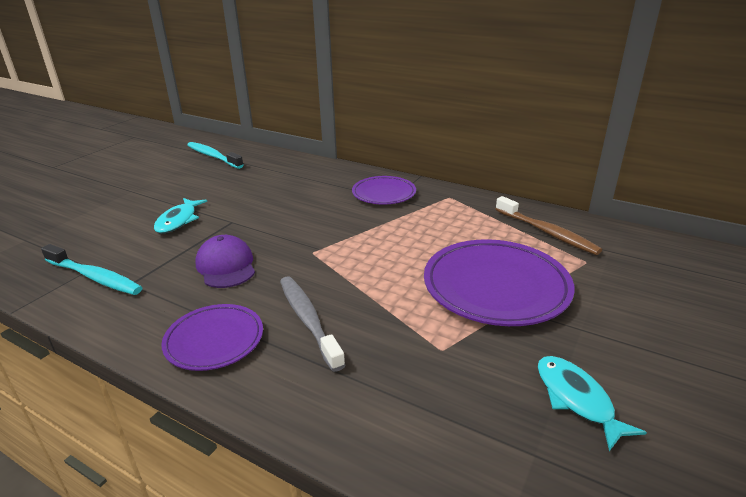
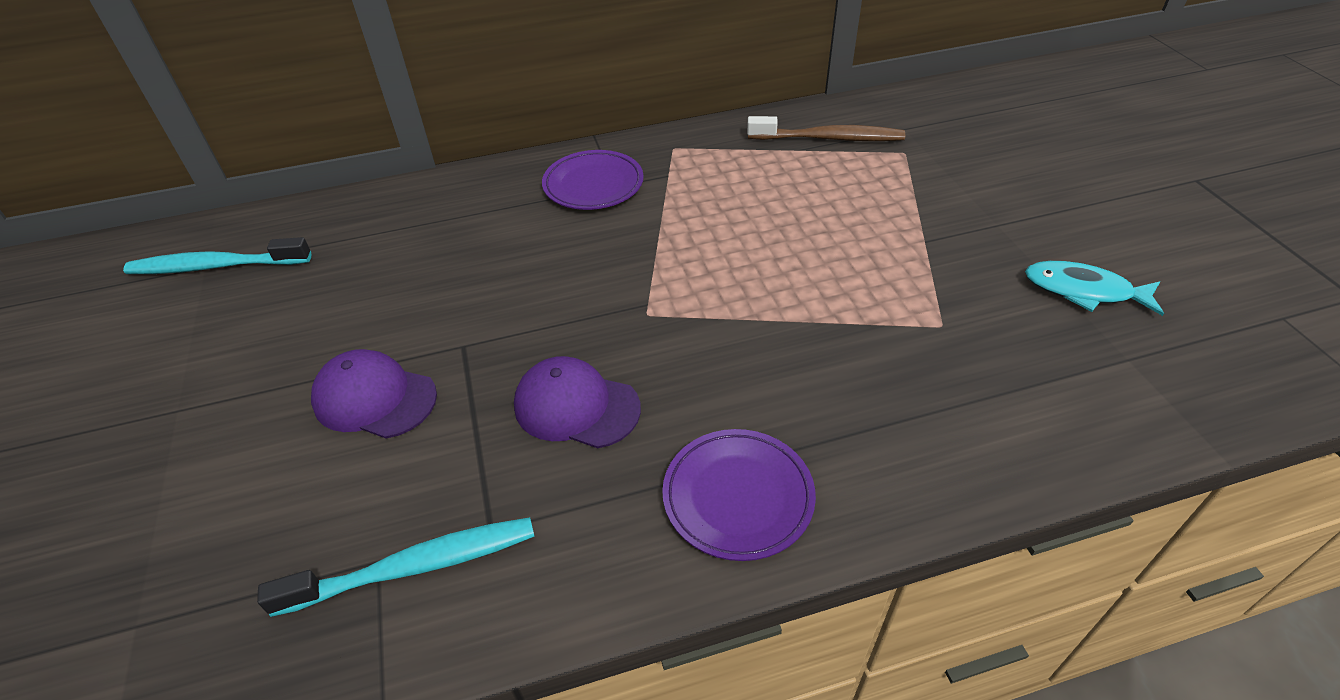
camera: 45 degrees left, 15 degrees up
turquoise fish [154,198,207,233] -> purple cap [311,349,437,438]
grey toothbrush [280,276,345,372] -> none
purple plate [424,239,575,326] -> none

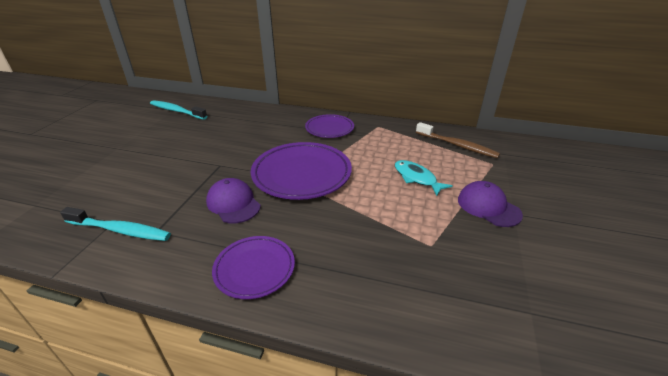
camera: 30 degrees right, 10 degrees down
purple cap [311,349,437,438] -> purple cap moved to [458,181,523,227]
turquoise fish [1025,261,1164,316] -> turquoise fish moved to [395,160,453,196]
none -> purple plate [251,142,352,200]

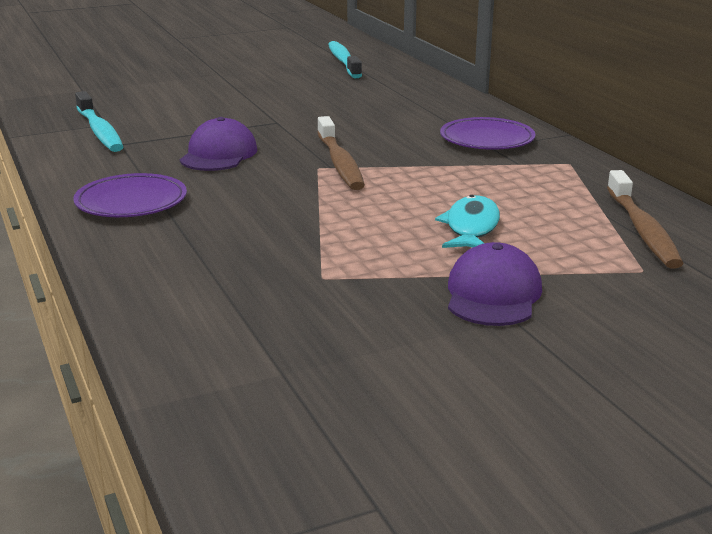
camera: 50 degrees right, 10 degrees down
purple plate [251,142,352,200] -> brown toothbrush [317,116,365,190]

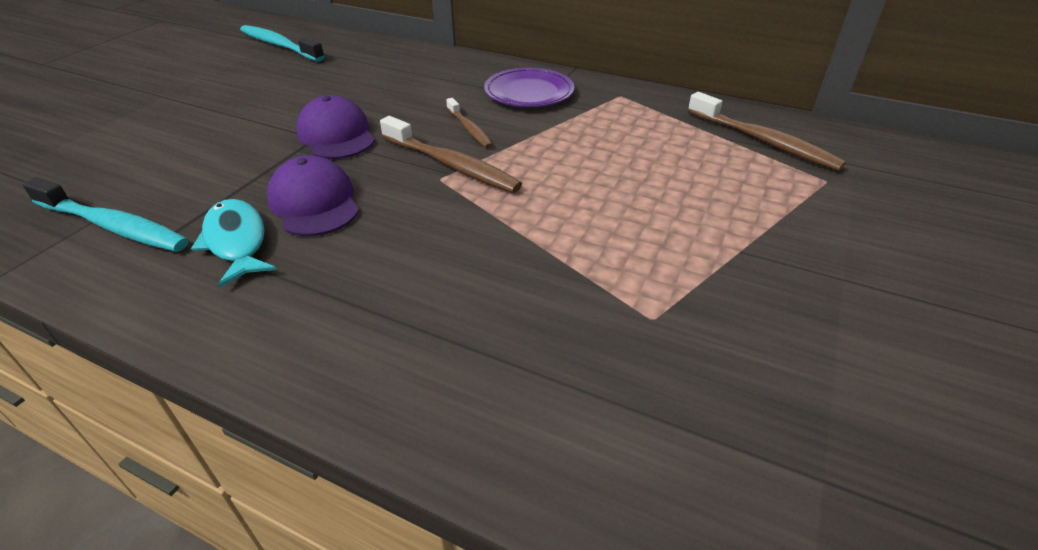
camera: 40 degrees left, 15 degrees up
purple plate [73,173,187,217] -> none
turquoise fish [435,195,500,248] -> turquoise fish moved to [191,199,277,287]
purple cap [448,242,542,326] -> purple cap moved to [296,95,375,159]
none -> brown toothbrush [446,98,493,148]

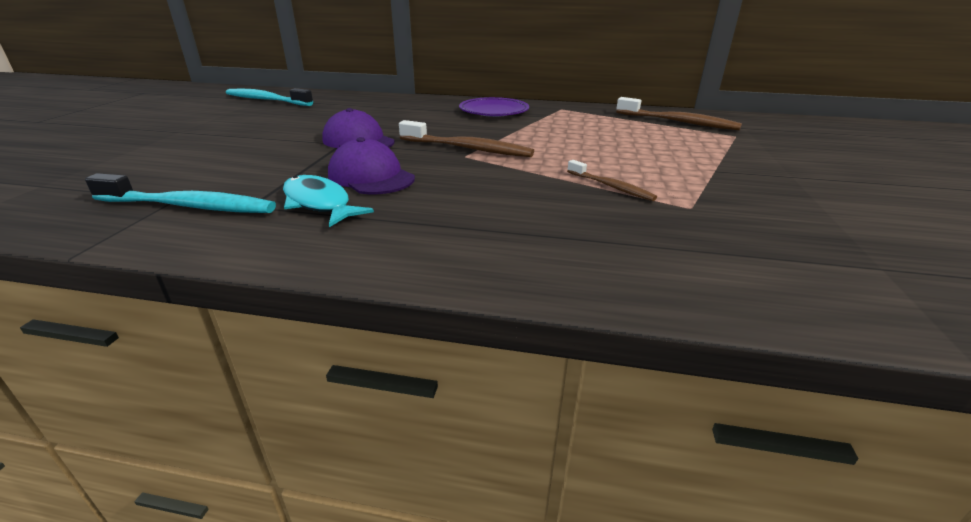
camera: 15 degrees left, 10 degrees down
brown toothbrush [446,98,493,148] -> brown toothbrush moved to [567,160,657,201]

